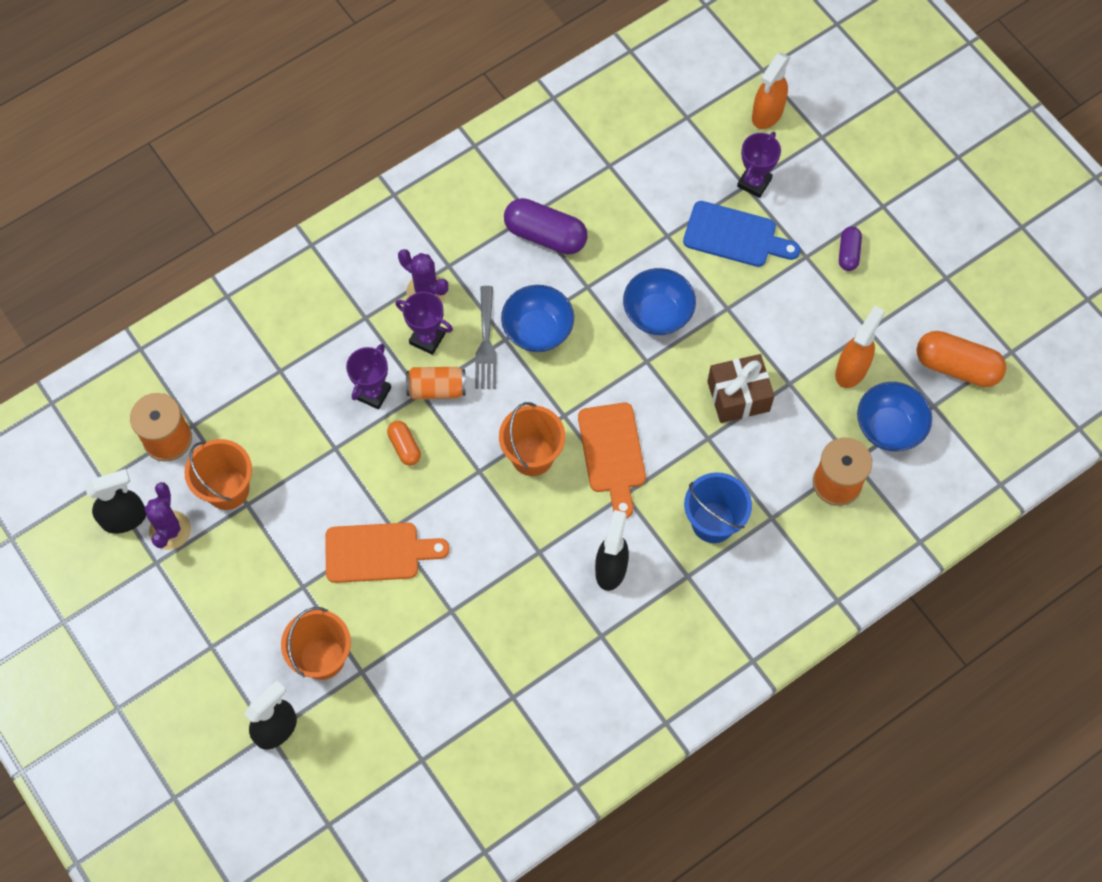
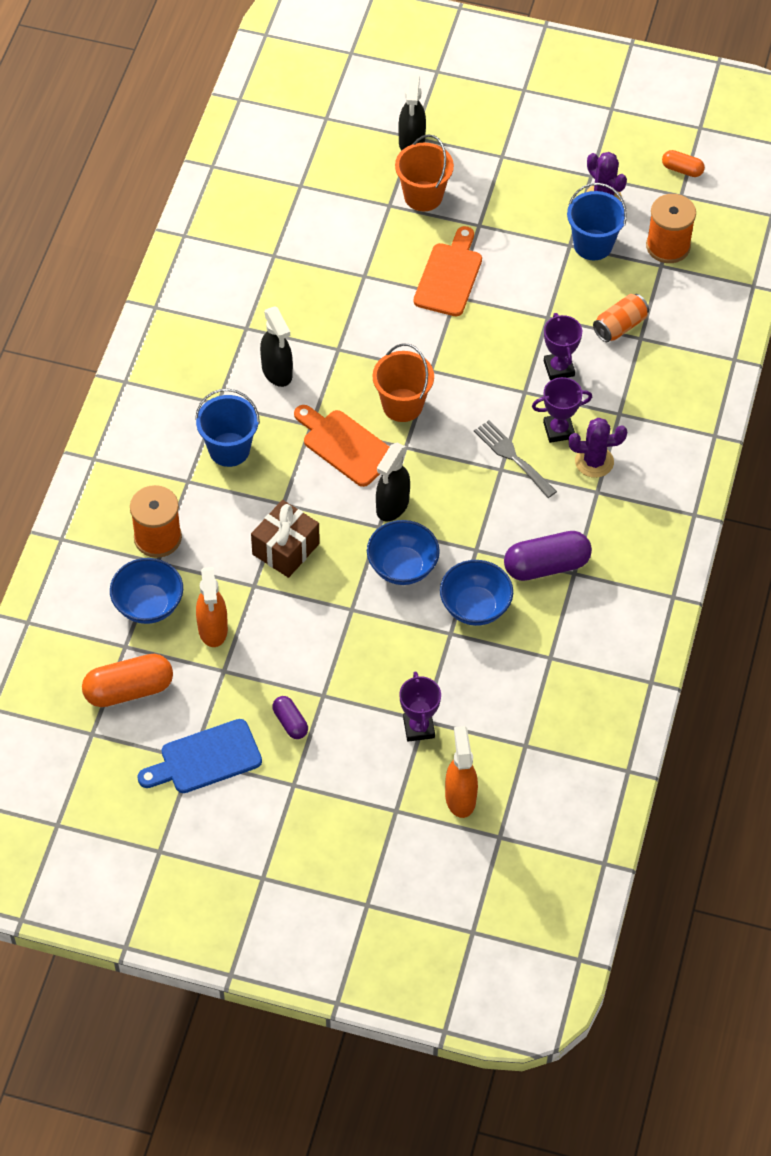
camera: 140 degrees right, 10 degrees down
black spray bottle [85,469,146,534] -> black spray bottle moved to [376,443,410,521]
orange bucket [184,439,252,510] -> blue bucket [567,183,627,260]
orange cutting board [325,523,450,583] -> orange cutting board turned 150 degrees clockwise [413,226,482,316]
orange capsule [387,421,421,466] -> orange capsule moved to [662,150,705,177]
orange can [406,367,466,399] -> orange can moved to [593,294,649,342]
blue bowl [501,285,574,352] -> blue bowl moved to [440,560,513,626]
blue cutting board [683,201,801,267] -> blue cutting board moved to [137,719,262,793]

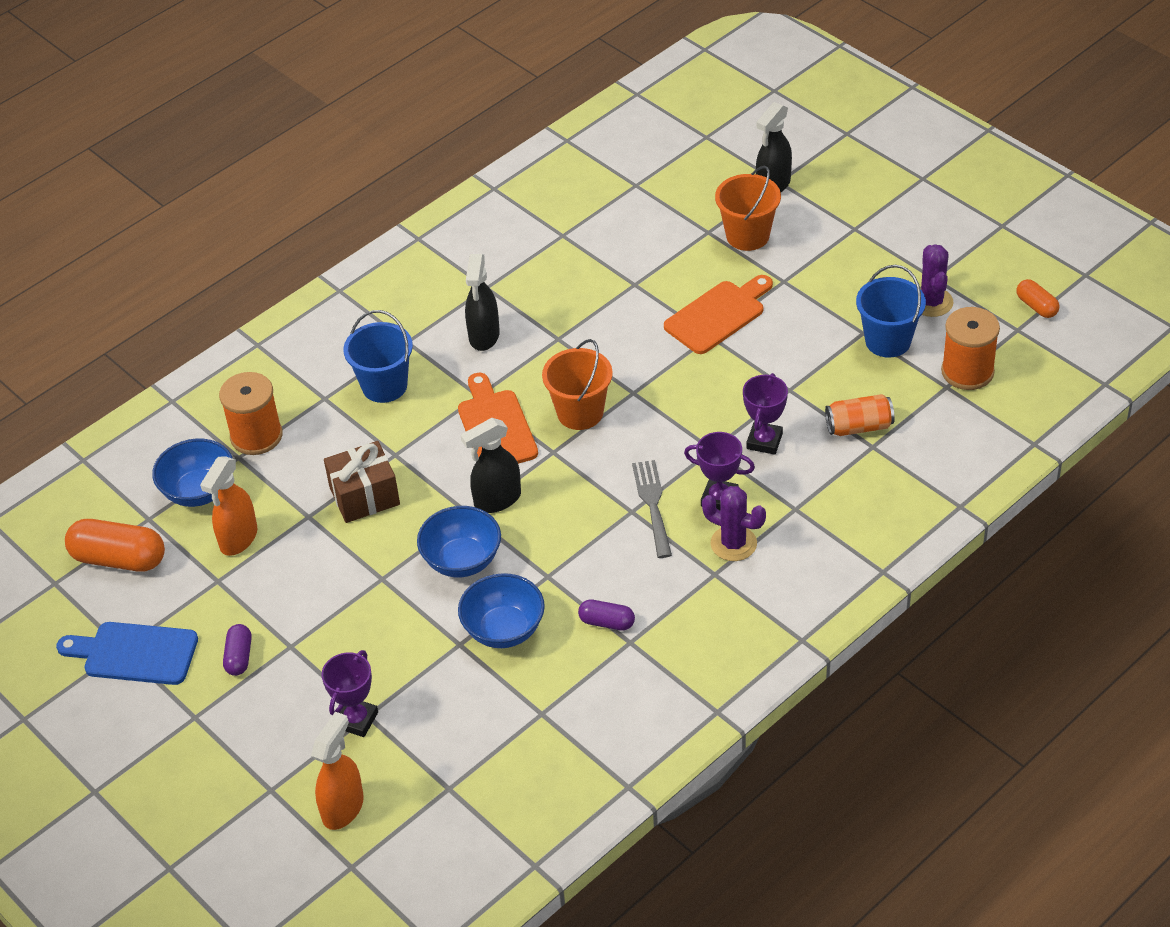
camera: 35 degrees right, 10 degrees down
purple capsule [504,531,592,581] -> purple capsule [578,600,635,631], size x0.54

